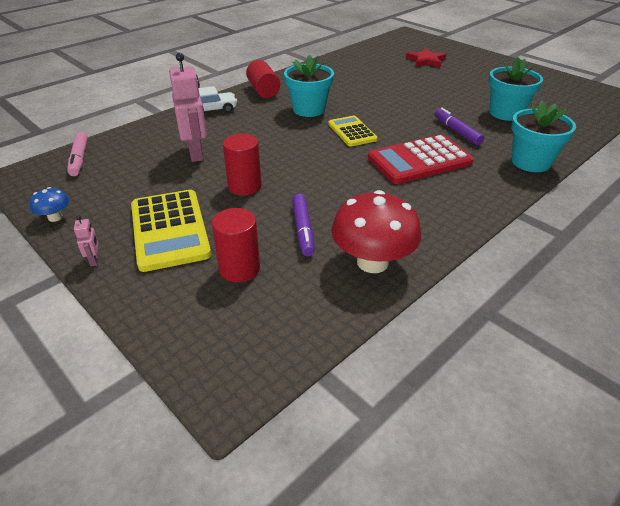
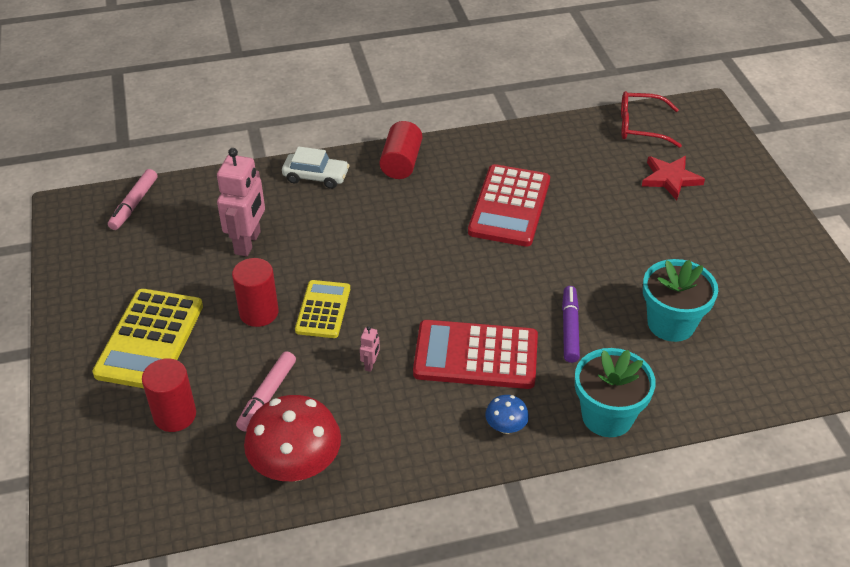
camera: 30 degrees right, 5 degrees up
blue mushroom [29,187,69,222] -> blue mushroom moved to [485,395,529,434]
pink robot [74,215,99,266] -> pink robot moved to [360,326,380,372]
turquoise flower pot [284,55,334,117] -> none
purple marker [292,194,315,256] -> pink marker [236,351,296,431]
yellow calculator [328,116,378,147] -> yellow calculator moved to [295,280,350,338]
none -> red calculator [468,164,550,247]
none -> red glasses [621,91,682,148]

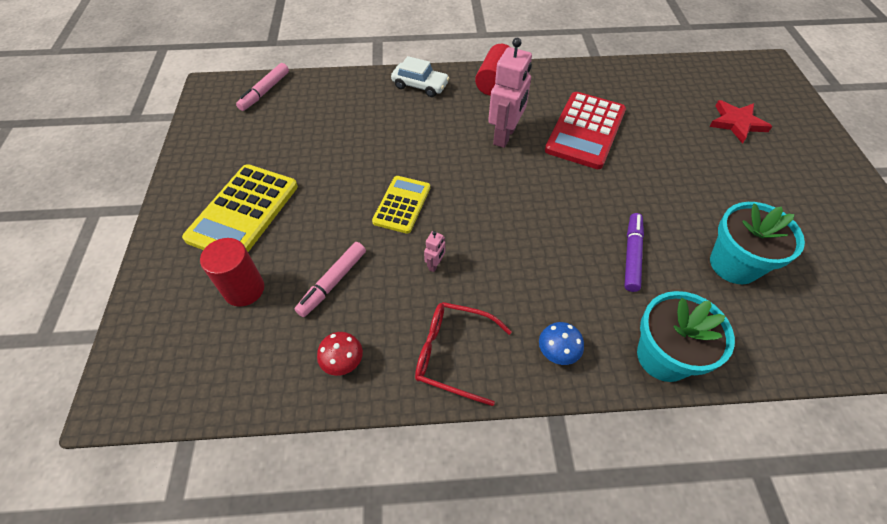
camera: 10 degrees right, 10 degrees up
pink robot [217,148,265,256] -> pink robot moved to [488,38,532,148]
red cylinder [232,258,279,327] -> none
red mushroom [244,395,341,481] -> red mushroom [317,332,363,376], size x0.47
red calculator [413,320,538,389] -> none
red glasses [621,91,682,148] -> red glasses moved to [415,302,512,406]

